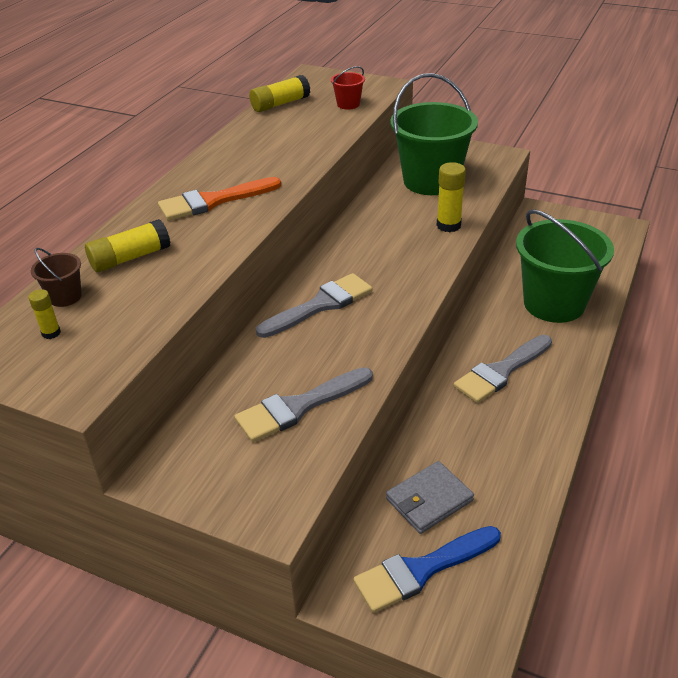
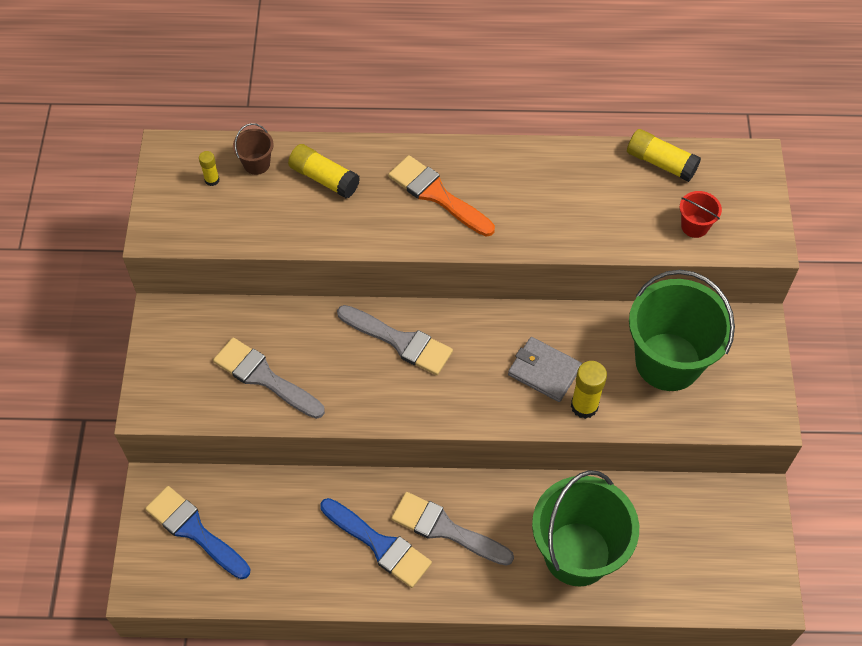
camera: 65 degrees right, 20 degrees up
grey wallet [386,461,474,534] -> grey wallet moved to [508,337,582,402]
none -> blue brush [320,498,432,588]

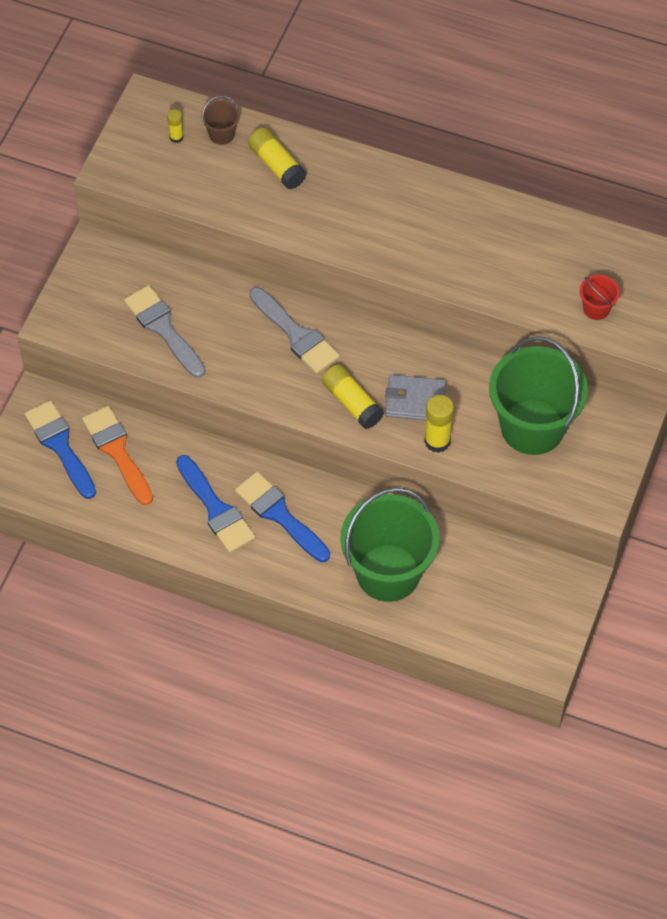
camera: 20 degrees right, 0 degrees up
orange brush [388,155,495,236] -> orange brush moved to [82,406,153,505]
grey brush [391,492,514,566] -> blue brush [235,472,330,562]
grey wallet [508,337,582,402] -> grey wallet turned 45 degrees counterclockwise [385,374,446,420]
yellow glue stick [627,129,701,182] -> yellow glue stick moved to [322,364,384,429]

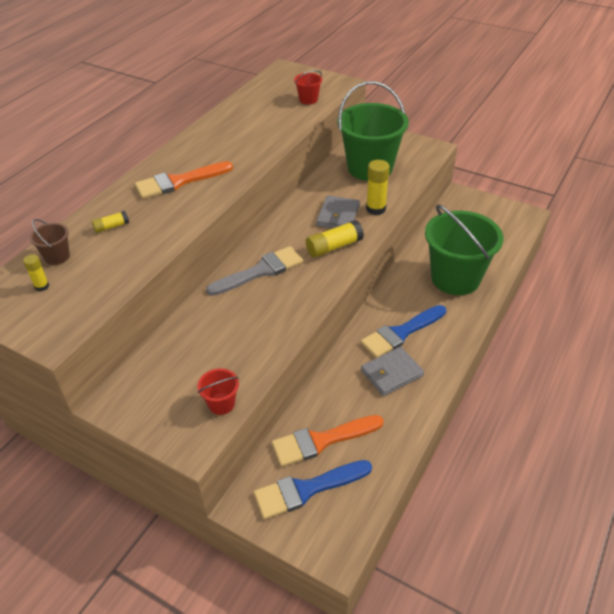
camera: 80 degrees left, 15 degrees down
grey brush [124,285,205,378] -> none
blue brush [176,455,255,553] -> grey wallet [361,347,424,396]
yellow glue stick [248,127,307,190] -> yellow glue stick [92,211,129,233], size x0.56
none -> orange brush [135,161,233,199]
none -> red bucket [198,368,239,415]

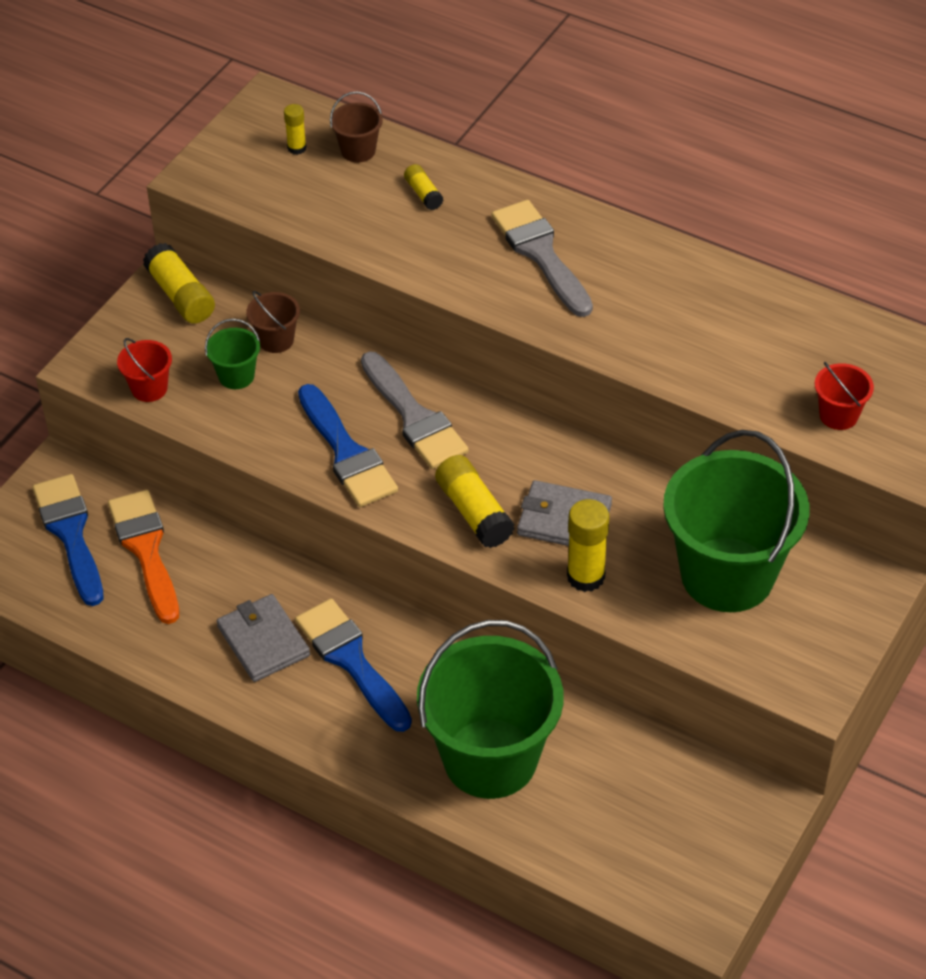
camera: 90 degrees right, 5 degrees up
orange brush [135,161,233,199] -> grey brush [491,200,593,317]
none -> yellow glue stick [143,243,215,323]
none -> green bucket [205,319,260,389]
none -> brown bucket [246,291,300,353]
none -> blue brush [298,384,398,507]

